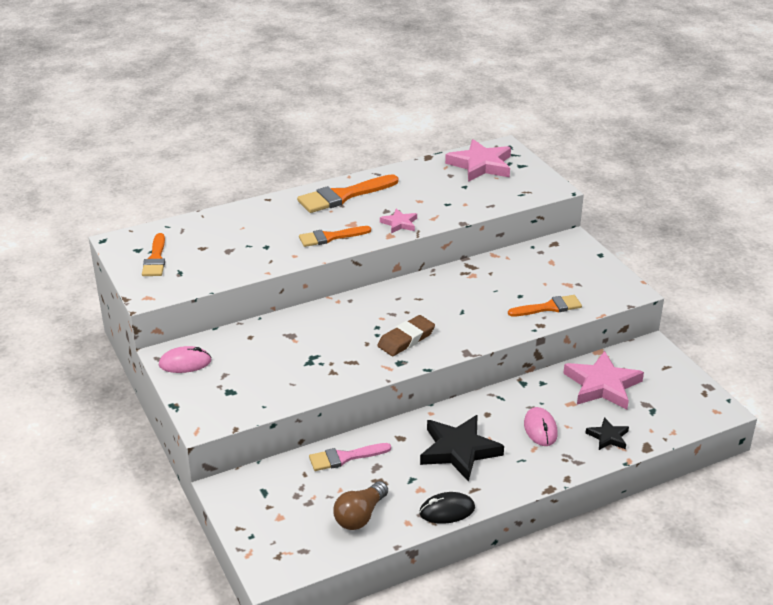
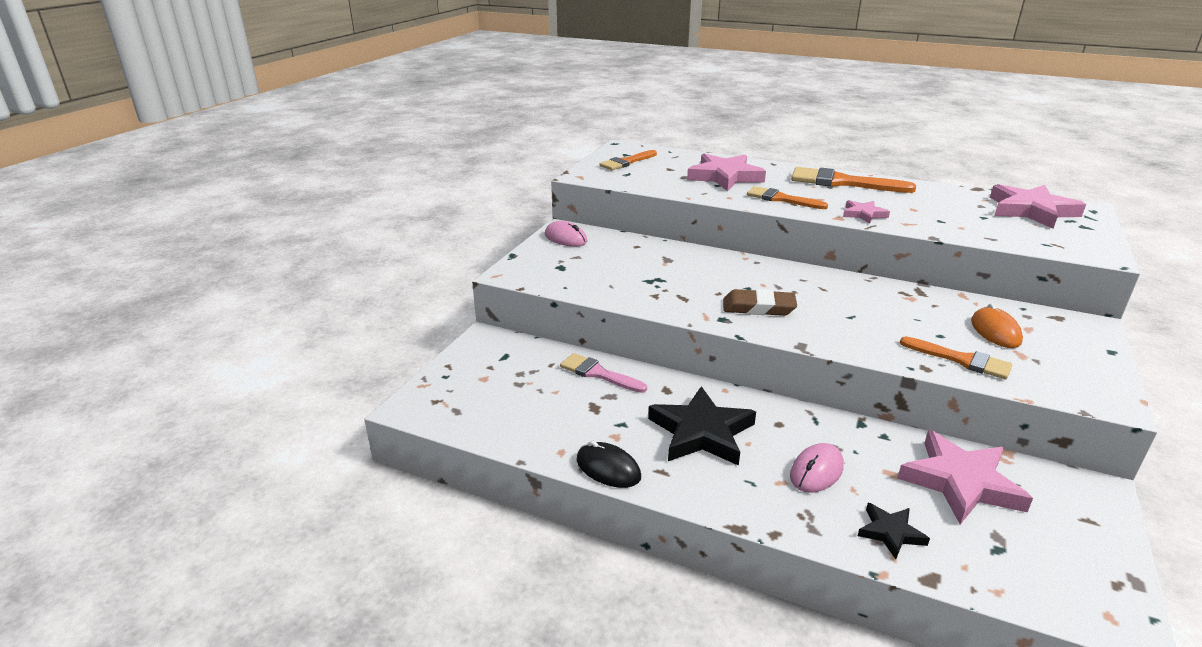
camera: 50 degrees right, 5 degrees down
brown light bulb [333,481,388,530] -> none
none -> pink star [687,154,766,191]
none -> orange mouse [971,303,1023,348]

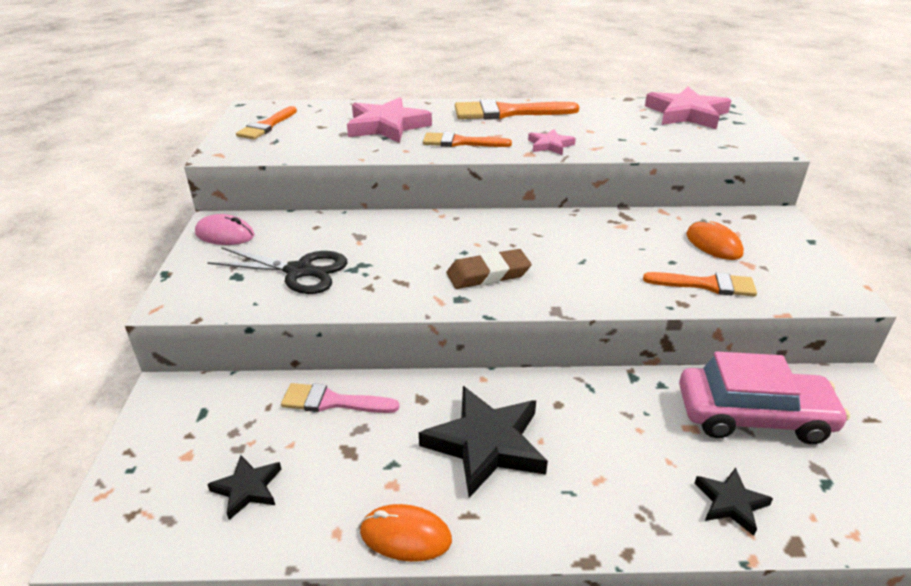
camera: 25 degrees left, 5 degrees up
black mouse [577,441,641,488] -> orange mouse [360,504,452,562]
pink mouse [790,443,844,493] -> none
pink star [897,430,1033,524] -> pink car [679,351,850,444]
none -> black scissors [207,247,347,294]
none -> black star [207,455,281,520]

